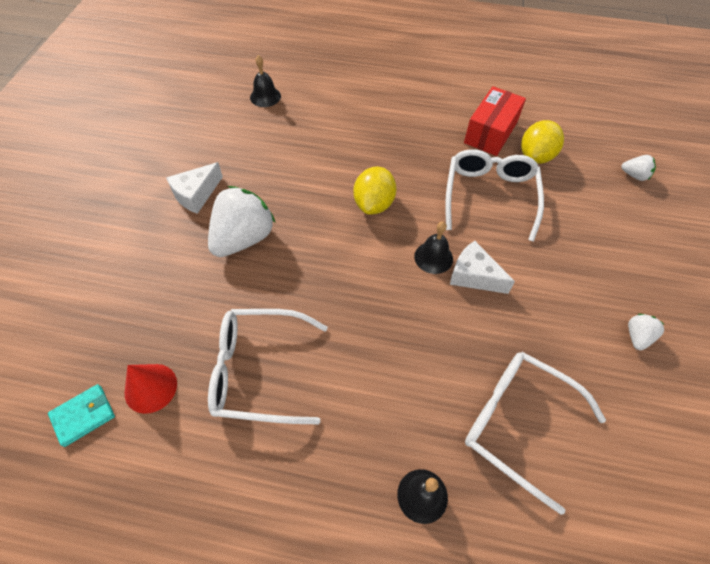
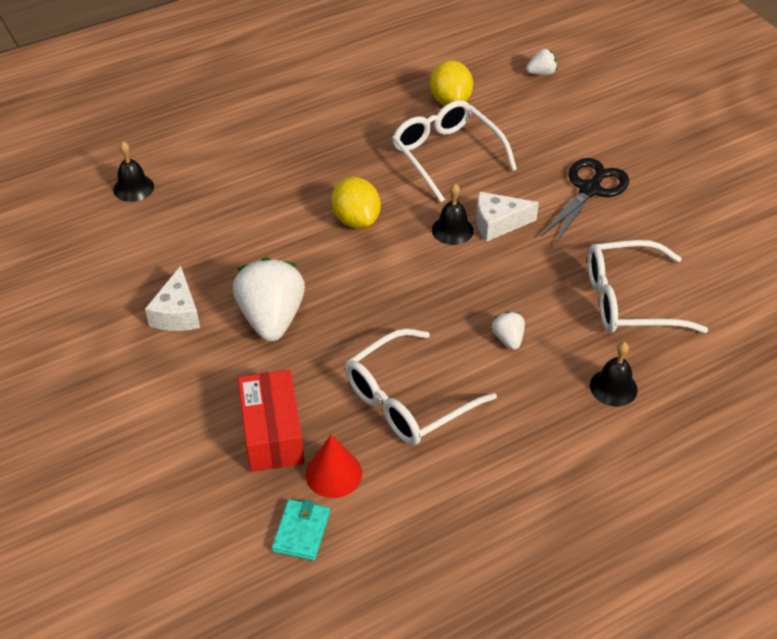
camera: 40 degrees left, 10 degrees down
red box [464,86,526,156] -> red box moved to [238,370,304,472]
white strawberry [628,314,665,350] -> white strawberry moved to [492,311,525,350]
none -> black scissors [541,158,629,244]

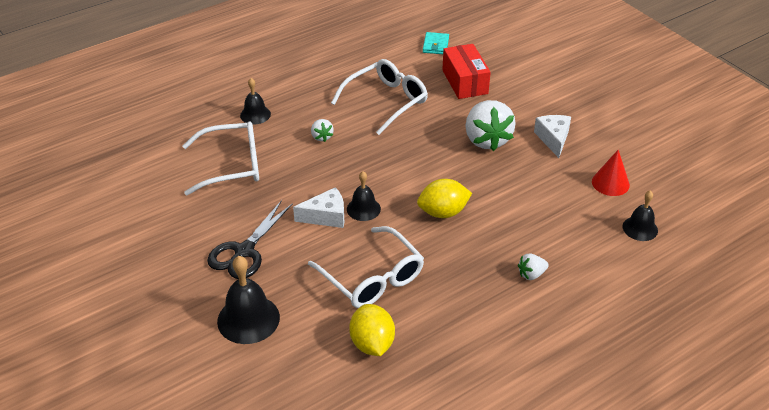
camera: 175 degrees right, 5 degrees down
red cone [305,434,362,498] -> red cone moved to [592,150,630,196]
yellow lemon [332,177,381,229] -> yellow lemon turned 75 degrees counterclockwise [417,179,472,218]
white strawberry [526,49,557,75] -> white strawberry moved to [518,253,548,280]
none -> black bell [217,256,280,344]

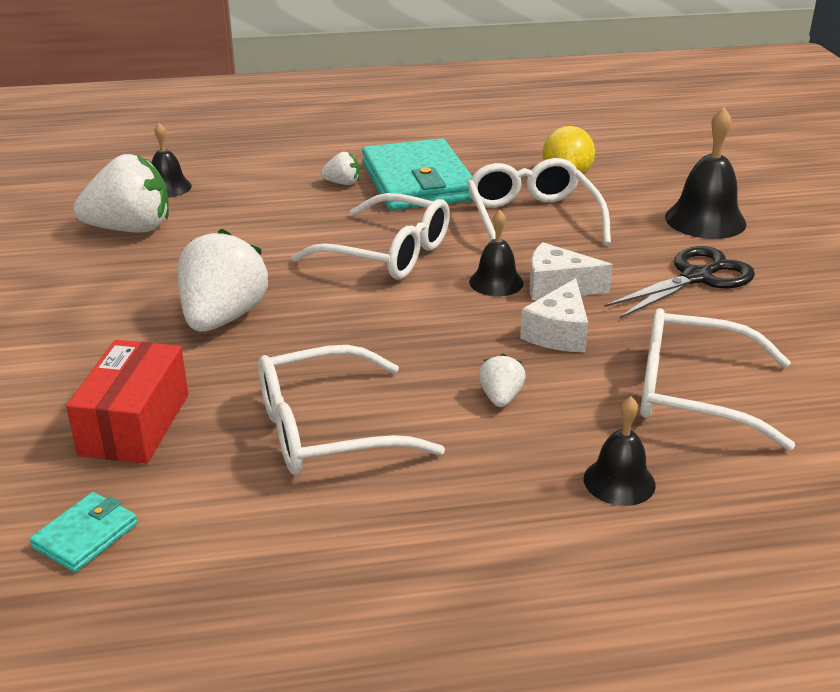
camera: 155 degrees left, 10 degrees down
yellow lemon [417,179,472,218] -> white glasses [292,193,450,280]
white cheese [534,115,571,158] -> white cheese moved to [520,278,588,352]
red cone [592,150,630,196] -> white strawberry [74,154,169,233]
none -> turquoise wallet [362,138,473,210]

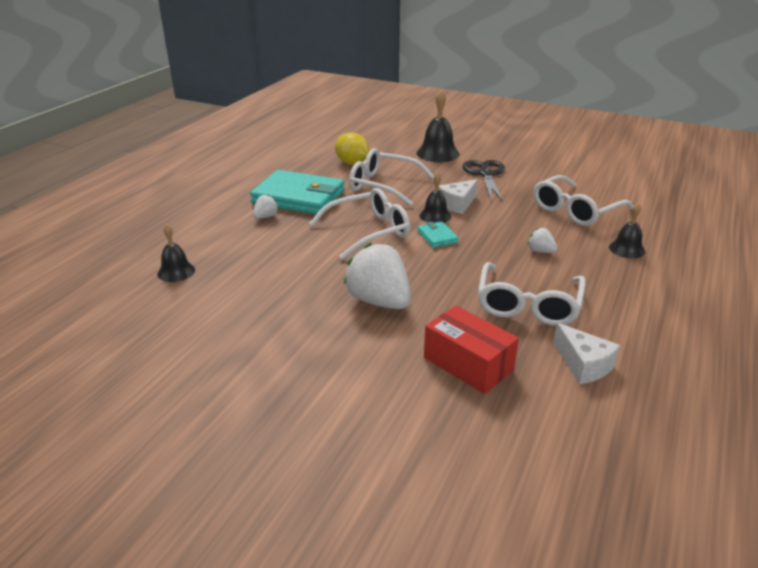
camera: 55 degrees left, 0 degrees up
turquoise wallet [29,492,138,572] -> turquoise wallet moved to [417,221,459,248]
white strawberry [74,154,169,233] -> none
white cheese [520,278,588,352] -> white cheese moved to [553,323,620,384]

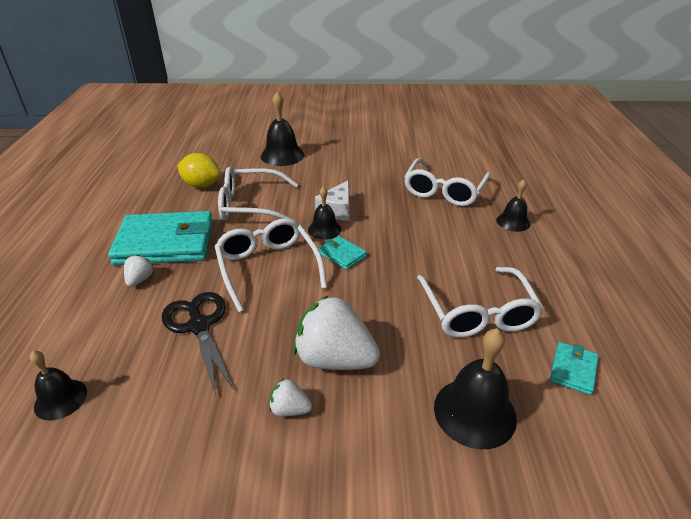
camera: 25 degrees left, 5 degrees up
white glasses [309,188,410,260] -> white glasses turned 60 degrees counterclockwise [215,218,327,312]
red box [424,306,519,394] -> black bell [434,328,517,449]
black scissors [463,160,505,201] -> black scissors moved to [162,292,235,396]
white strawberry [527,228,558,253] -> white strawberry moved to [269,378,312,416]
white cheese [553,323,620,384] -> turquoise wallet [550,342,599,395]

